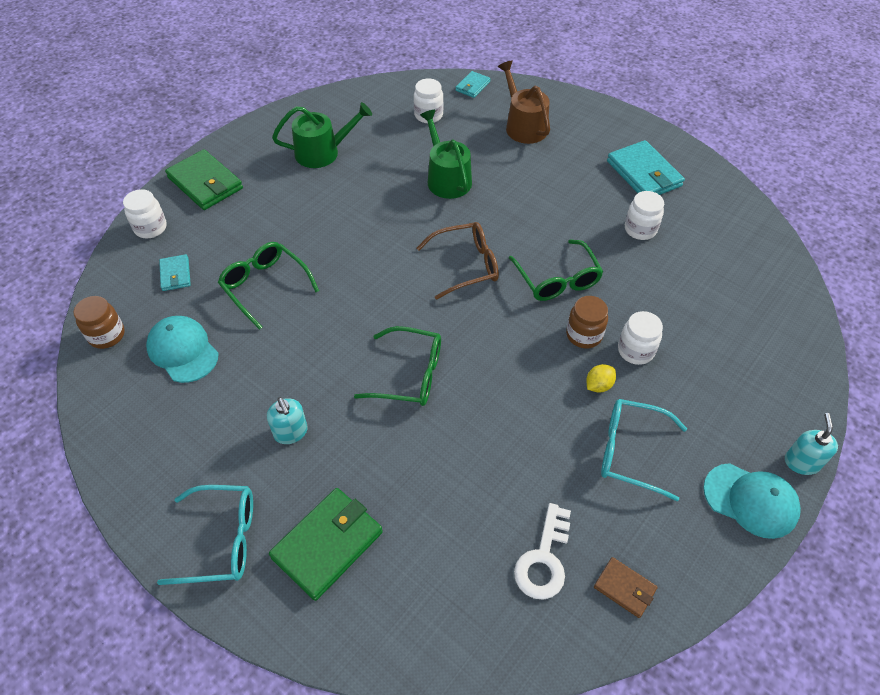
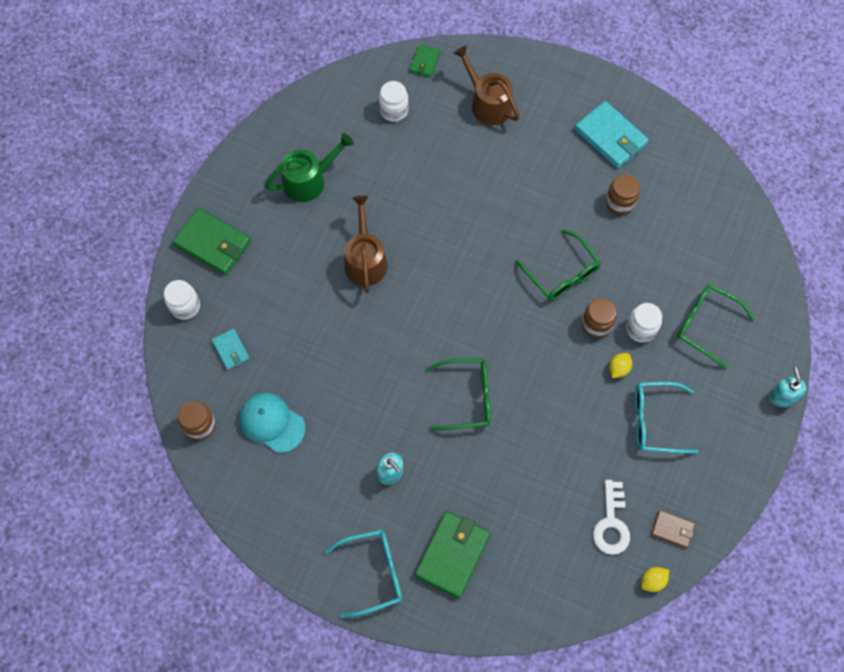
camera: 15 degrees left, 15 degrees up
green glasses [218,242,319,330] -> green glasses moved to [677,285,755,369]
brown glasses [417,222,499,300] -> none
green watering can [420,110,472,199] -> none
turquoise wallet [456,71,490,98] -> green wallet [410,44,440,78]
white jar [625,191,664,240] -> brown jar [606,174,640,215]
turquoise cap [703,463,801,539] -> none
none -> brown watering can [345,196,388,293]
none -> yellow lemon [641,567,669,592]

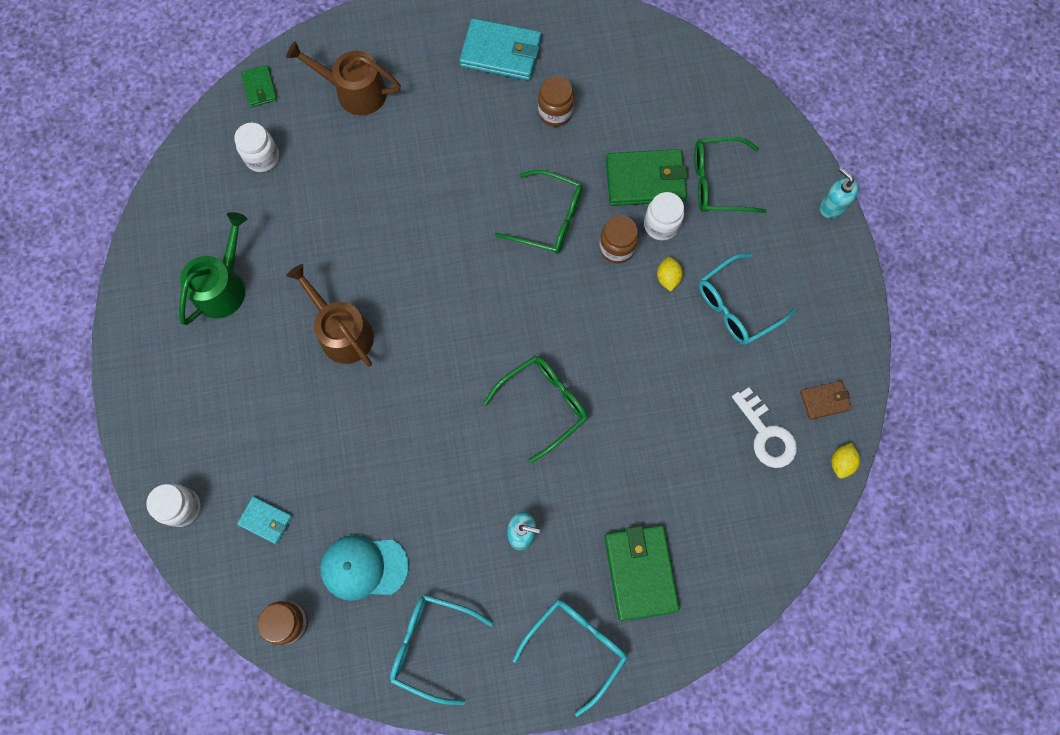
camera: 35 degrees left, 5 degrees up
green wallet [173,208,251,275] -> green wallet moved to [606,149,688,206]
none -> turquoise glasses [390,594,493,705]

